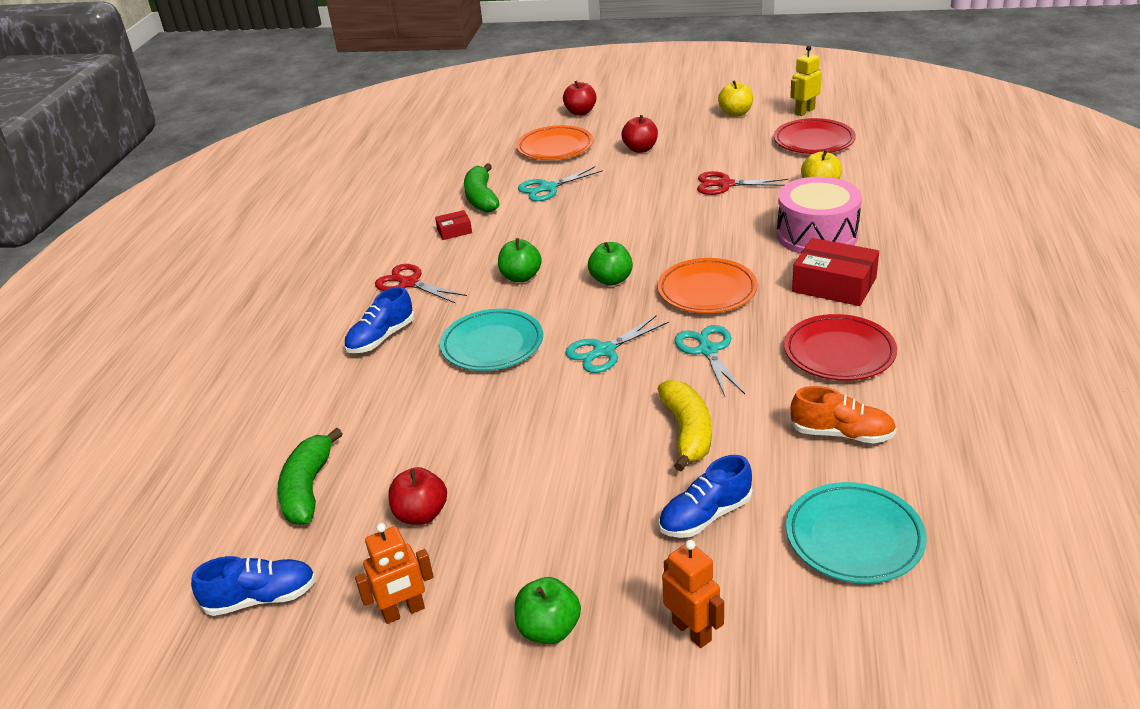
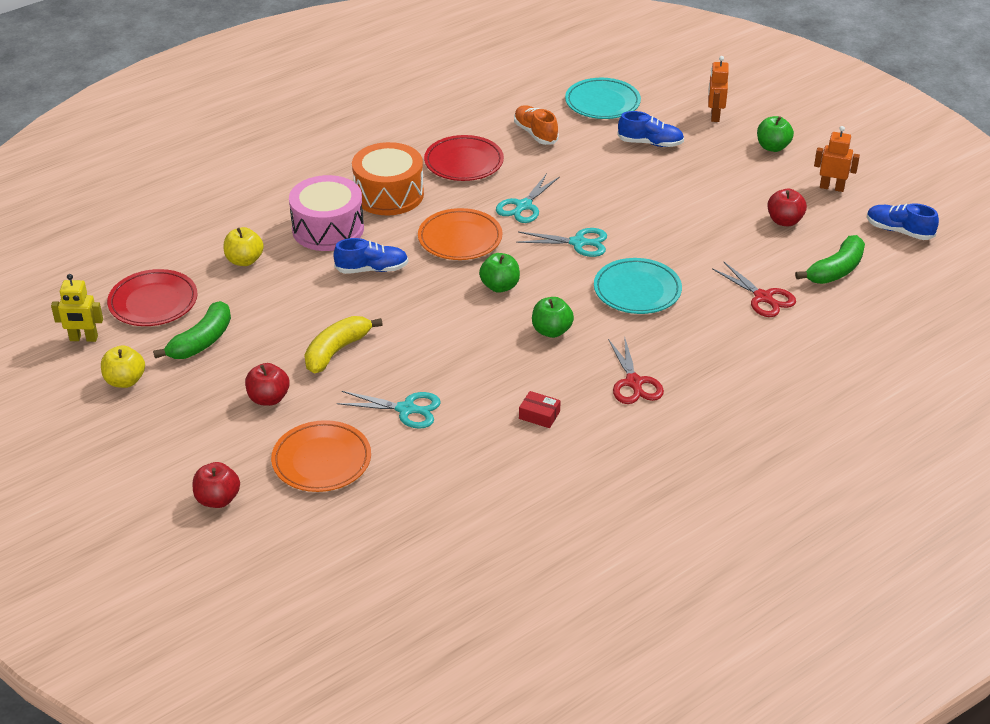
camera: 140 degrees left, 5 degrees up
blue shoe [344,287,415,353] -> blue shoe moved to [333,238,408,274]
green banana [464,163,499,213] -> green banana moved to [153,301,231,359]
yellow banana [658,380,711,472] -> yellow banana moved to [304,316,383,373]
red scissors [697,171,788,195] -> red scissors moved to [712,261,796,317]
red box [792,238,879,306] -> orange drum [352,142,424,215]

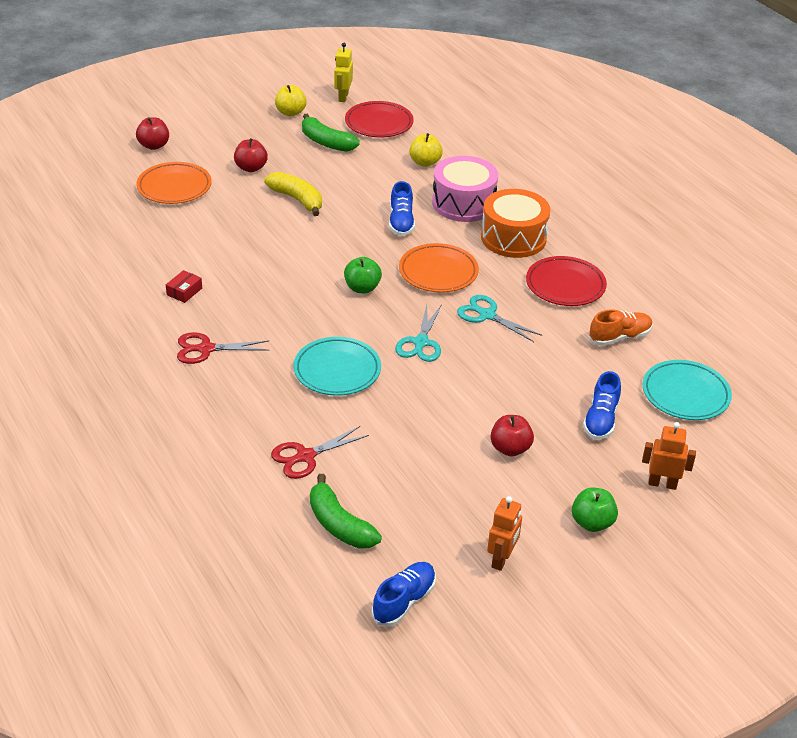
camera: 95 degrees right, 0 degrees up
turquoise scissors [337,391,441,429] -> none
green apple [532,297,574,338] -> none
red apple [767,189,807,226] -> red apple moved to [490,415,534,457]

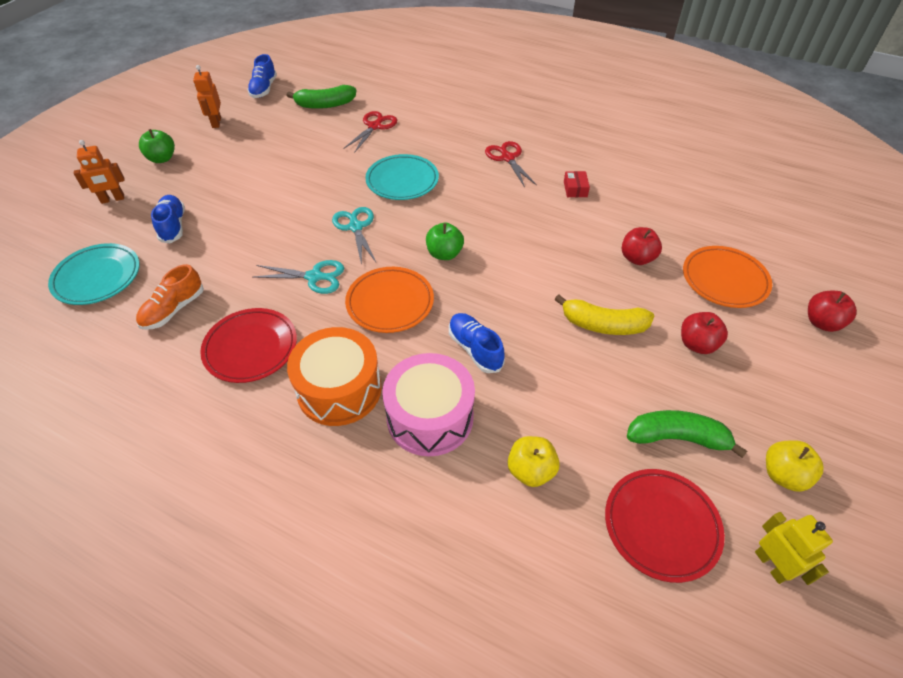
camera: 150 degrees right, 10 degrees up
red scissors [177,332,269,364] -> red scissors turned 75 degrees counterclockwise [485,141,537,187]
green banana [310,474,382,549] -> green banana turned 150 degrees clockwise [286,85,356,109]
red apple [490,415,534,457] -> red apple moved to [622,227,662,265]

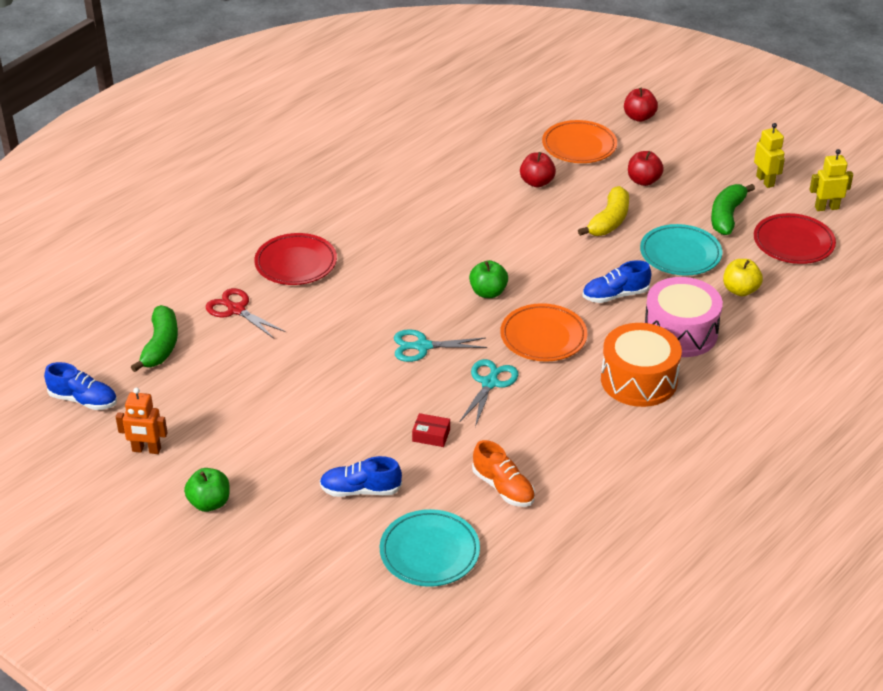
camera: 75 degrees left, 10 degrees down
orange robot [74,140,125,204] -> none
red plate [200,308,297,383] -> red plate moved to [254,233,337,285]
turquoise plate [365,154,439,200] -> turquoise plate moved to [640,224,722,276]
red scissors [485,141,537,187] -> none
red box [564,171,590,197] -> red box moved to [412,413,450,447]
yellow apple [766,440,824,492] -> yellow robot [754,123,785,188]

